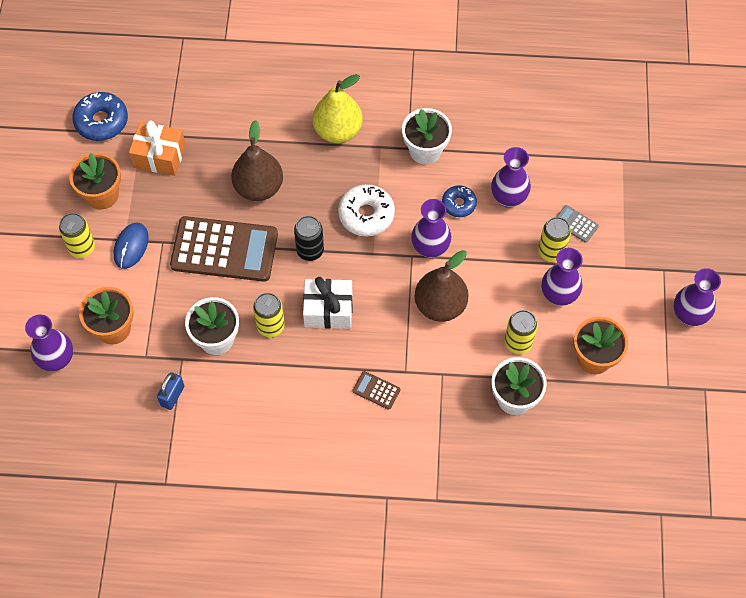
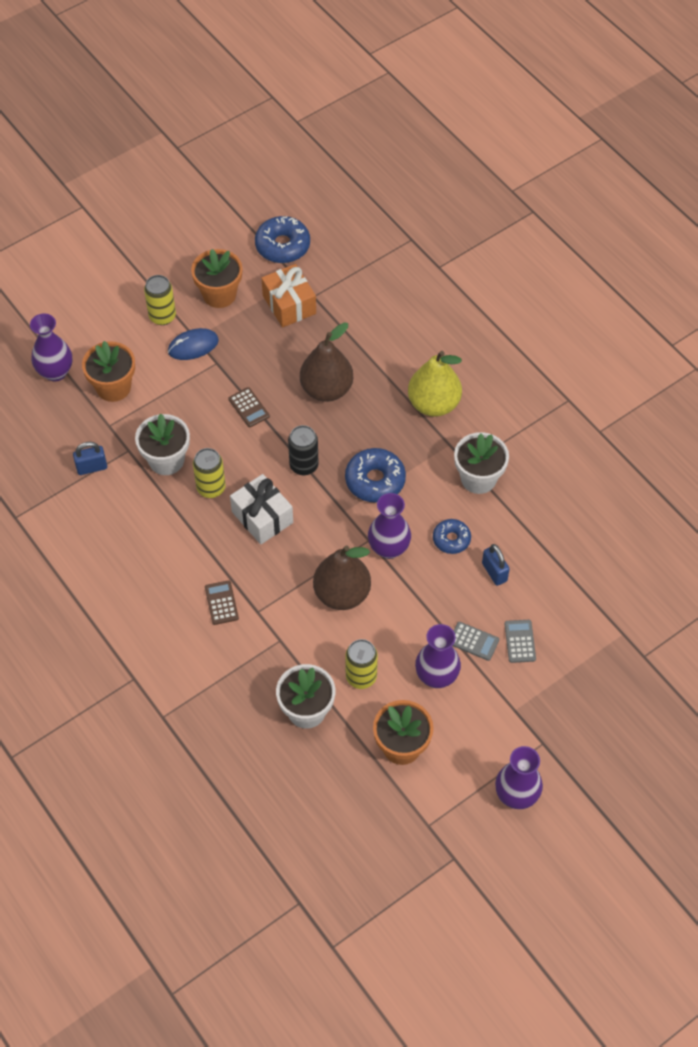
camera: 50 degrees right, 5 degrees down
brown calculator [170,216,278,282] -> brown calculator [228,387,270,428], size x0.41
white donut [338,184,395,236] -> blue donut [345,448,406,503]
purple vase [491,147,531,208] -> blue padlock [482,544,510,586]
yellow can [538,217,571,262] -> grey calculator [452,622,499,661]

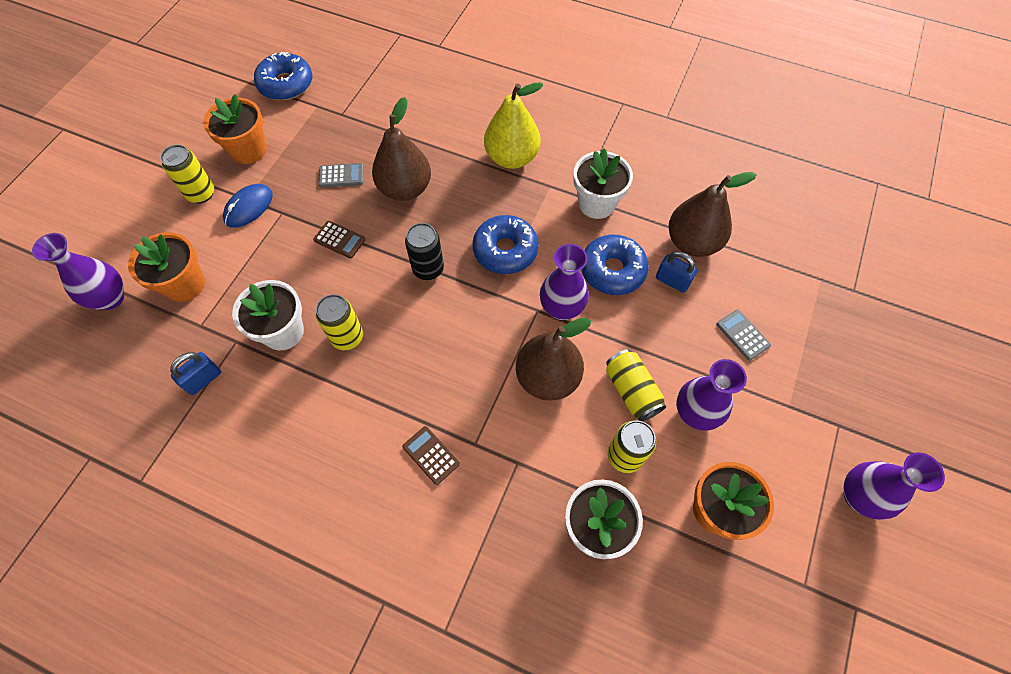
camera: 30 degrees left, 5 degrees up
white gift [230,474,293,544] -> none
orange gift [261,264,316,327] -> none
blue donut [433,519,471,554] -> blue donut [582,235,649,295], size x1.61
grey calculator [452,622,499,661] -> grey calculator moved to [319,163,363,188]
none -> yellow can [606,349,666,421]
none -> brown pear [669,172,757,257]

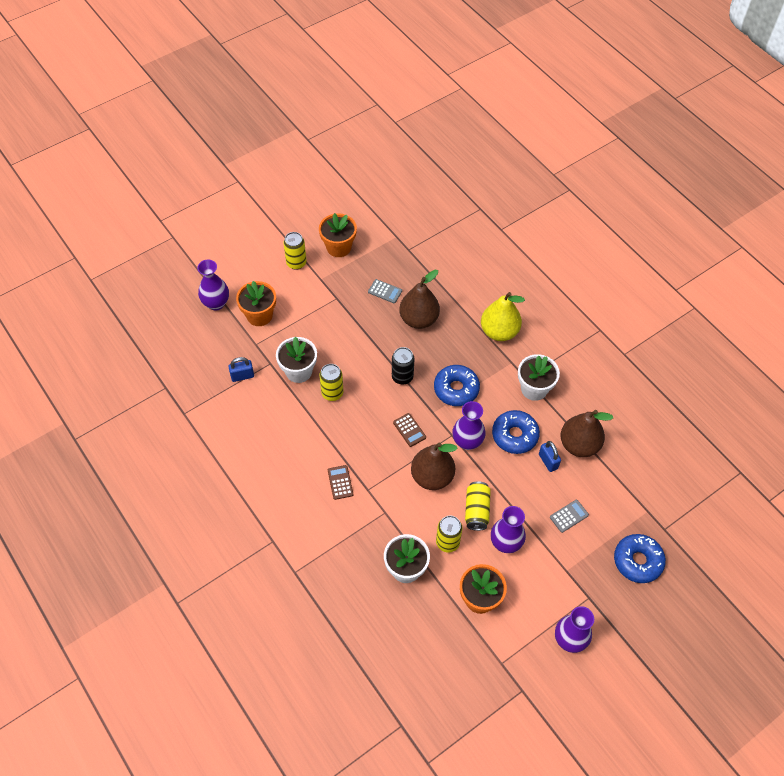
camera: 30 degrees right, 5 degrees down
blue mouse [223,184,273,228] -> none
blue donut [254,52,312,100] -> blue donut moved to [614,534,666,583]
brown calculator [313,221,366,259] -> brown calculator moved to [393,413,426,447]
grey calculator [716,309,771,361] -> grey calculator turned 60 degrees clockwise [550,500,589,533]

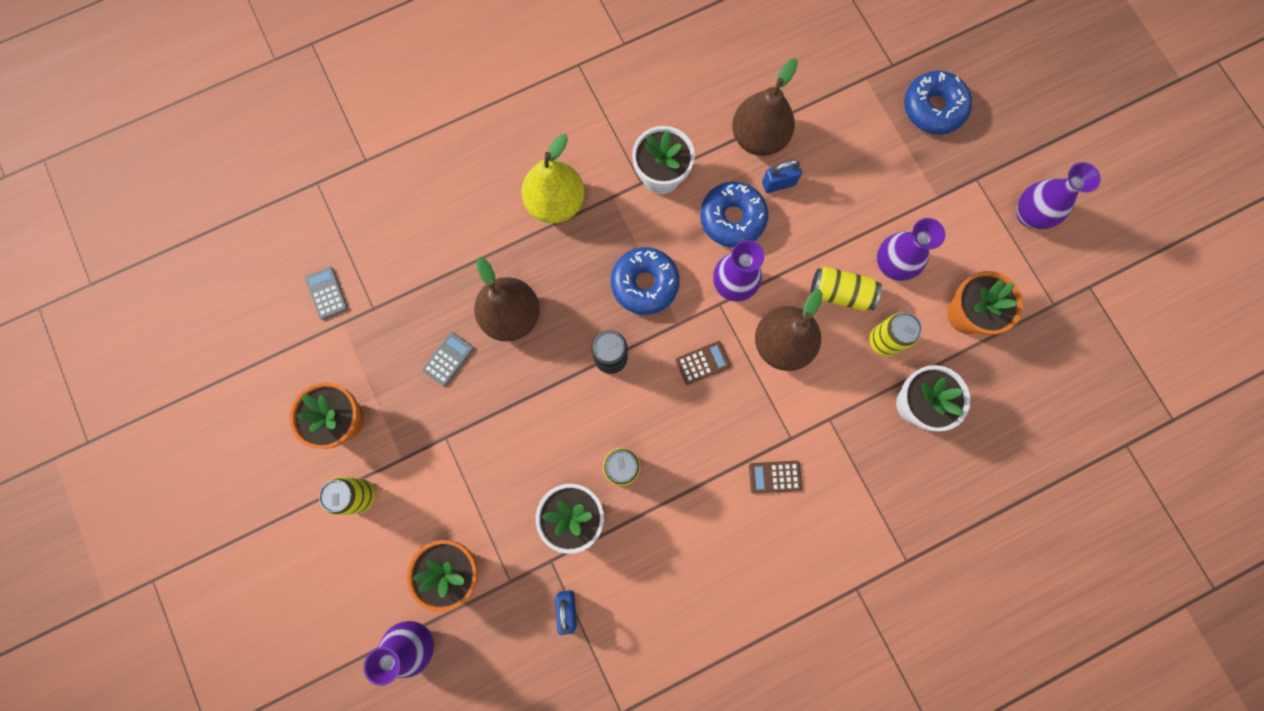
camera: 80 degrees left, 20 degrees up
grey calculator [550,500,589,533] -> grey calculator moved to [305,267,348,320]

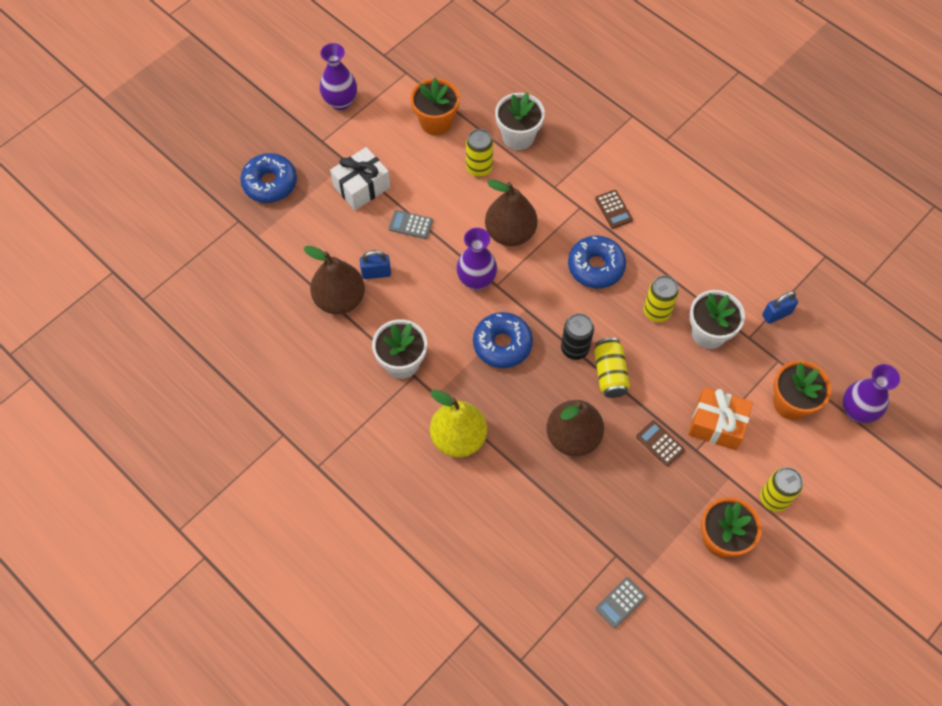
camera: 110 degrees left, 15 degrees down
grey calculator [422,332,474,386] -> grey calculator moved to [389,210,433,239]
brown calculator [675,341,731,385] -> brown calculator moved to [636,420,685,467]
blue donut [700,182,768,247] -> blue donut moved to [568,236,626,288]
blue padlock [762,160,802,193] -> blue padlock turned 60 degrees counterclockwise [360,250,391,279]
yellow can [811,266,882,311] -> yellow can moved to [594,338,630,398]
purple vase [877,218,945,281] -> none
none -> white gift [330,147,390,210]
none -> orange gift [688,387,753,450]

